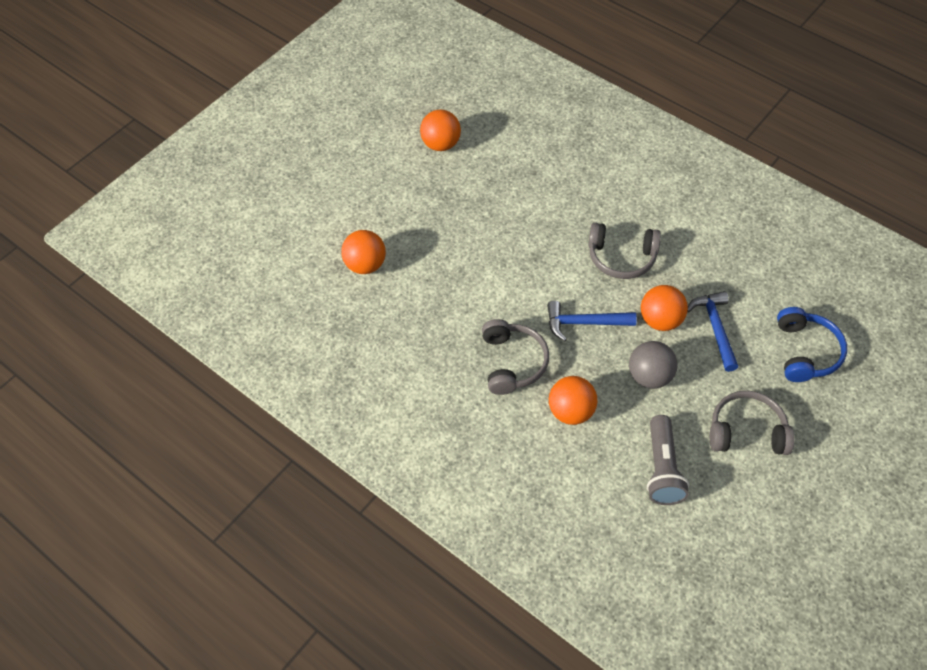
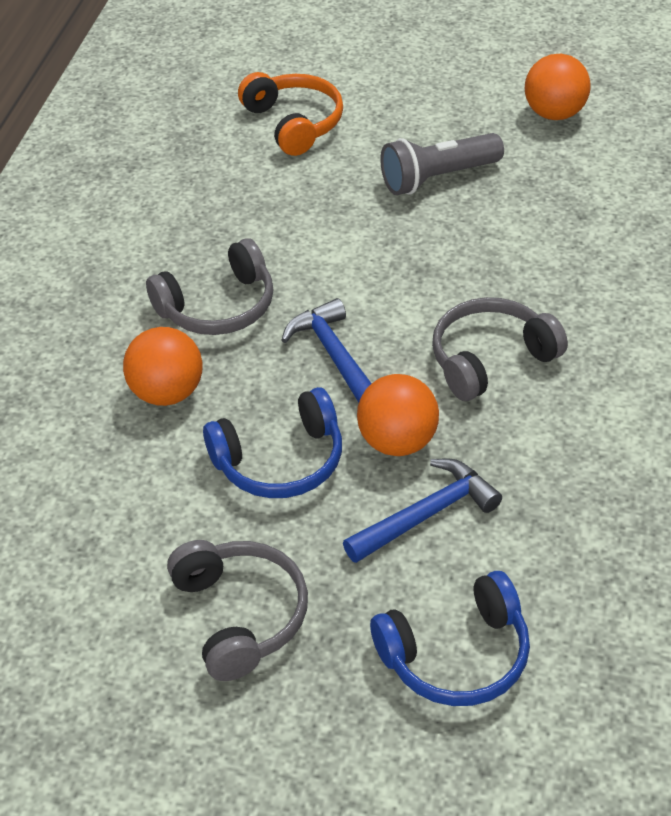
camera: 65 degrees right, 10 degrees down
orange ball [341,230,386,274] -> orange headphones [238,72,343,156]
grey headphones [588,223,661,279] -> grey headphones turned 75 degrees clockwise [432,297,568,401]
grey ball [629,341,678,389] -> blue headphones [203,387,342,498]
grey flashlight [647,415,689,505] -> grey flashlight moved to [380,133,504,195]

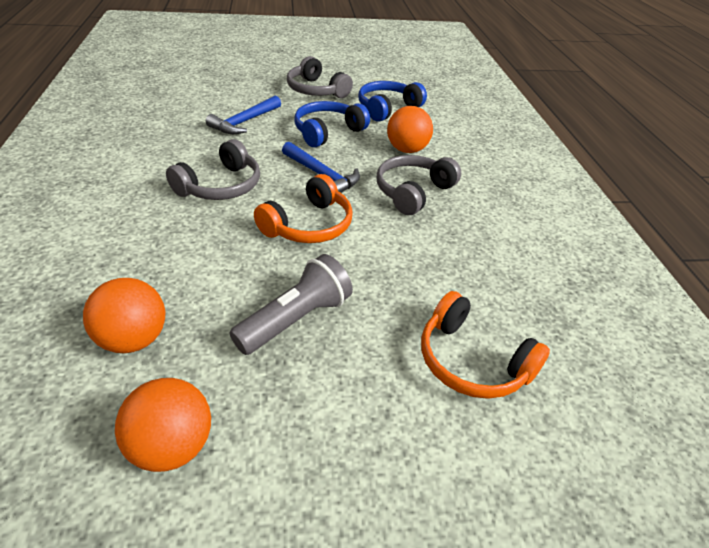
camera: 155 degrees right, 5 degrees down
orange ball [357,374,439,456] -> orange ball moved to [83,278,165,353]
blue headphones [370,571,530,706] -> blue headphones moved to [358,81,427,122]
none -> orange headphones [254,174,353,243]

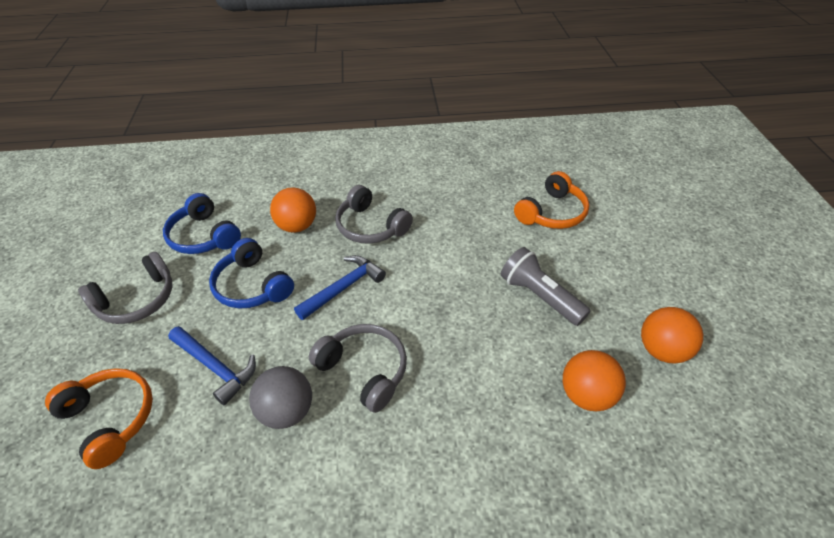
camera: 85 degrees left, 5 degrees up
orange headphones [254,174,353,243] -> orange headphones moved to [45,368,153,469]
none -> grey ball [249,366,312,429]

